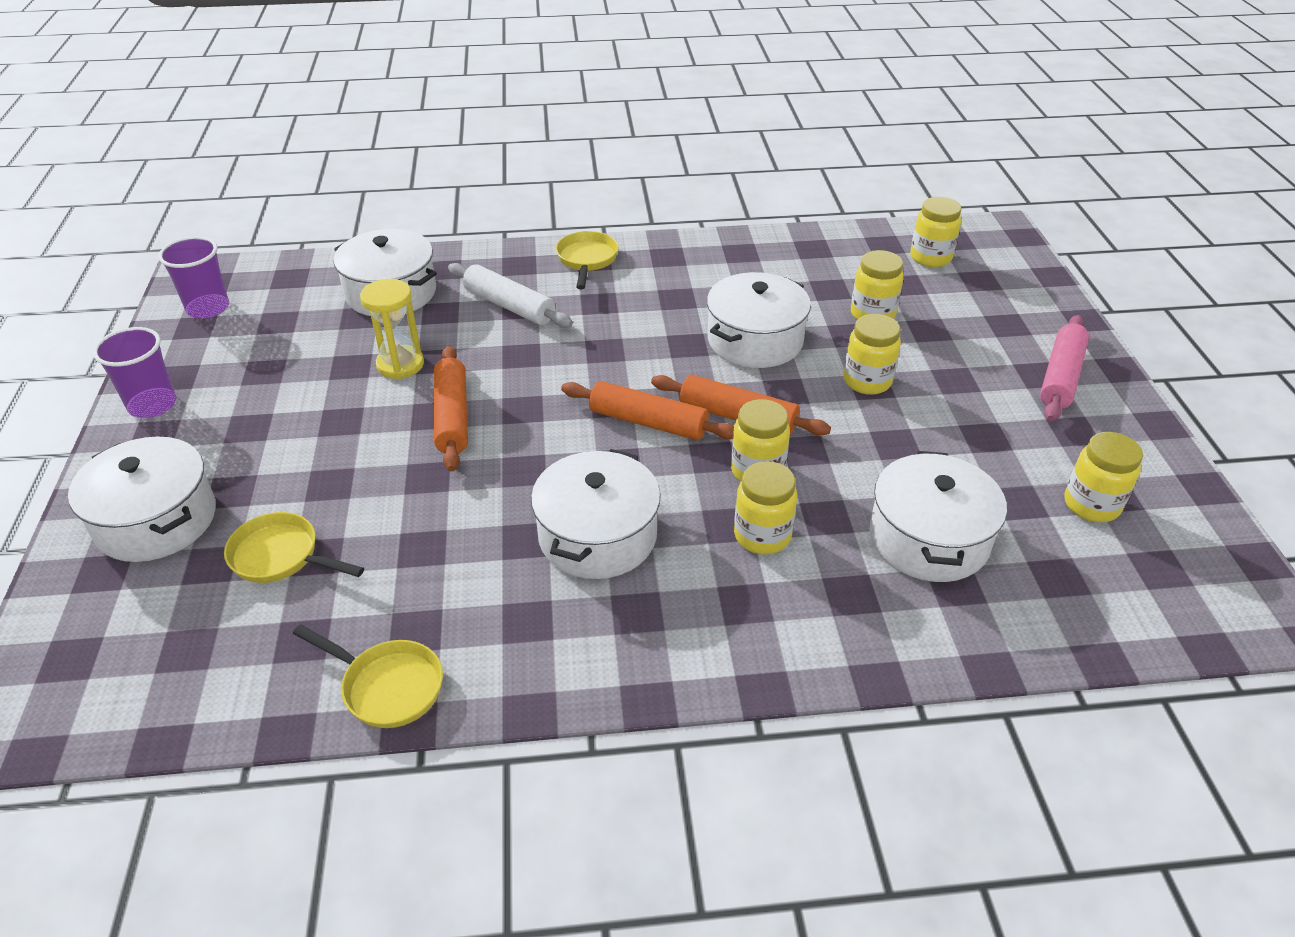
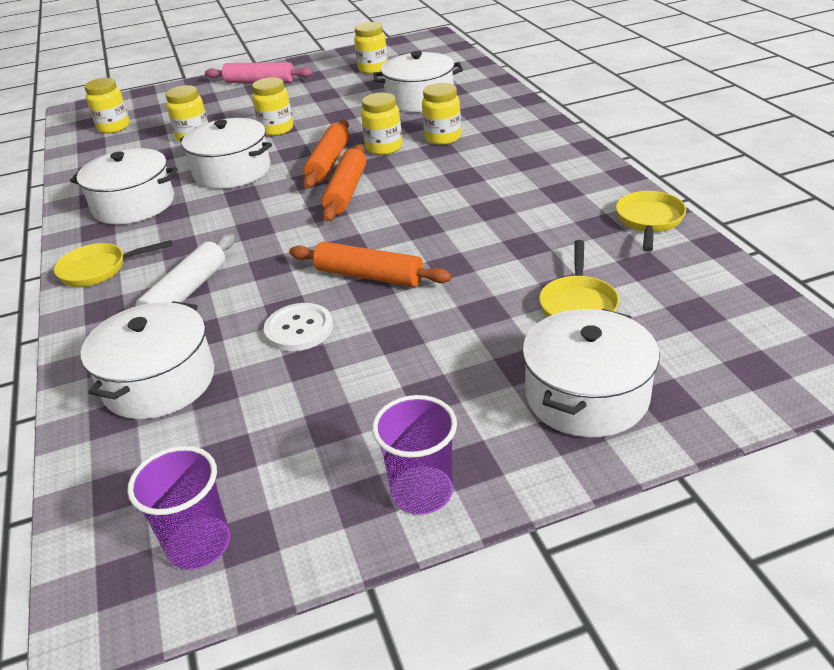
camera: 100 degrees left, 5 degrees down
yellow hourglass [360,279,424,379] -> white button [264,303,333,351]
orange rolling pin [434,346,468,472] -> orange rolling pin turned 45 degrees clockwise [289,241,452,287]
white pot [531,449,661,579] -> white pot moved to [70,148,178,224]

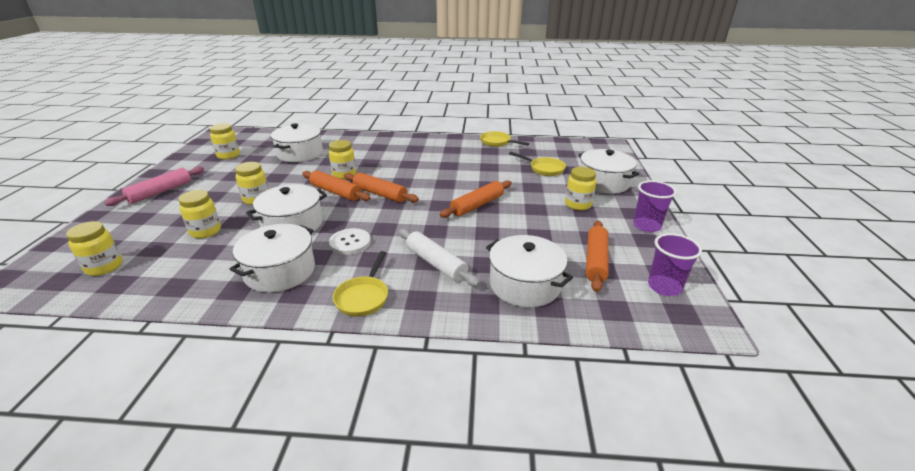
camera: 70 degrees left, 5 degrees down
white button [264,303,333,351] -> white button moved to [329,228,371,255]
yellow jar [422,83,461,145] -> yellow jar moved to [565,167,596,210]
none -> orange rolling pin [586,221,609,292]

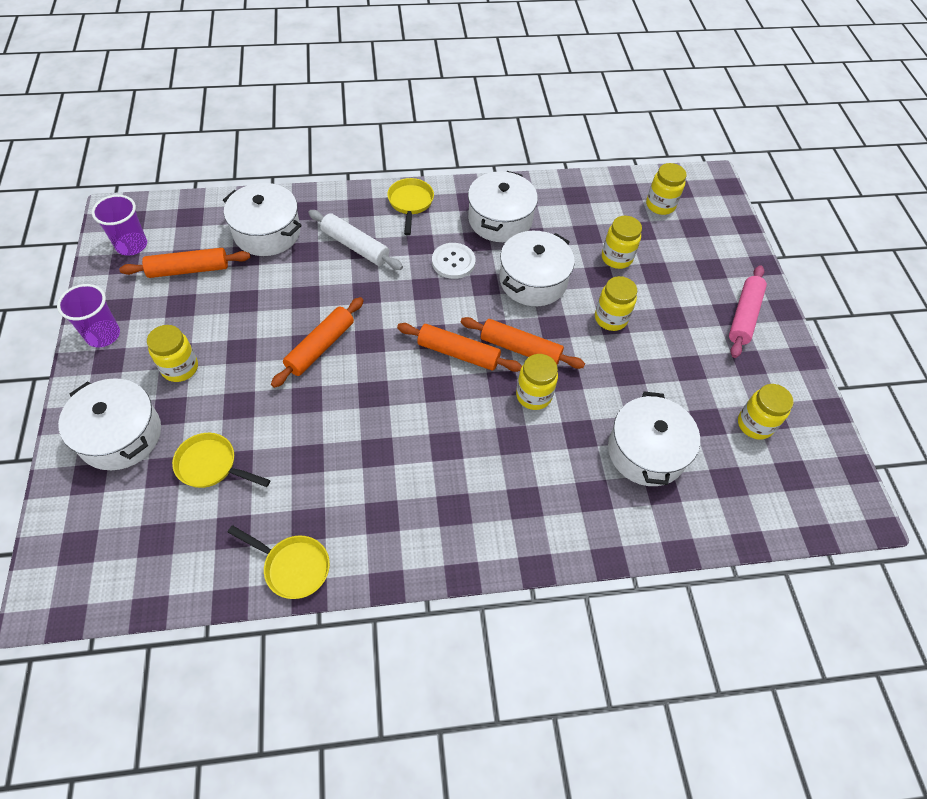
camera: 165 degrees right, 25 degrees up
orange rolling pin [586,221,609,292] -> orange rolling pin turned 75 degrees clockwise [119,248,250,278]

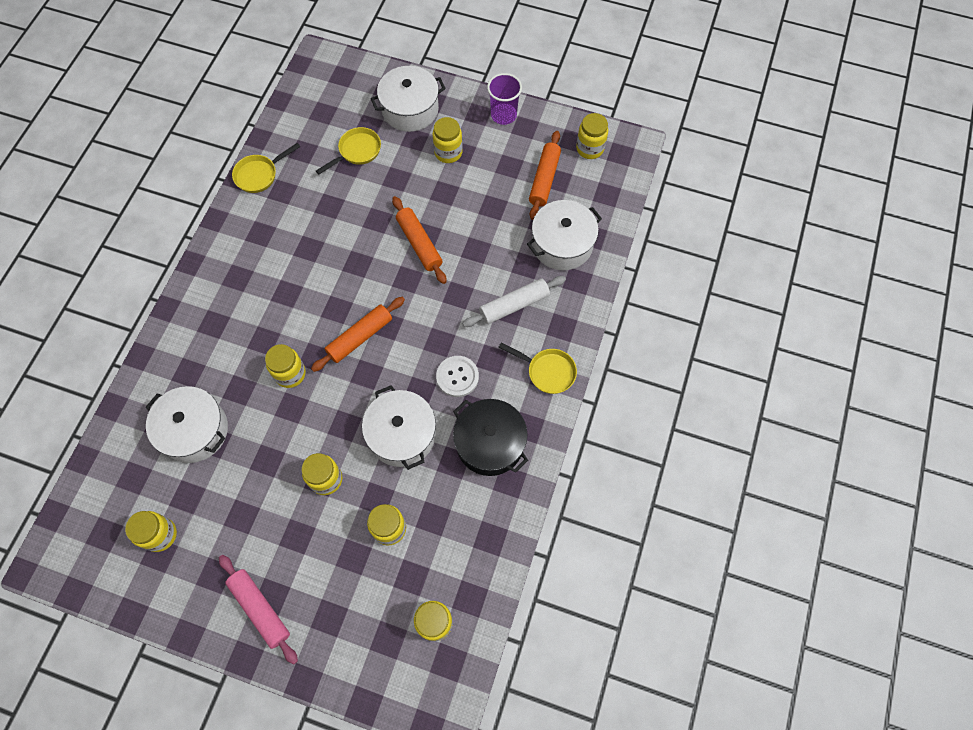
camera: 120 degrees right, 10 degrees up
purple cup [92,195,147,256] -> yellow jar [576,113,608,159]
orange rolling pin [461,317,585,369] -> none
white pot [468,171,538,242] -> black pot [453,399,528,476]

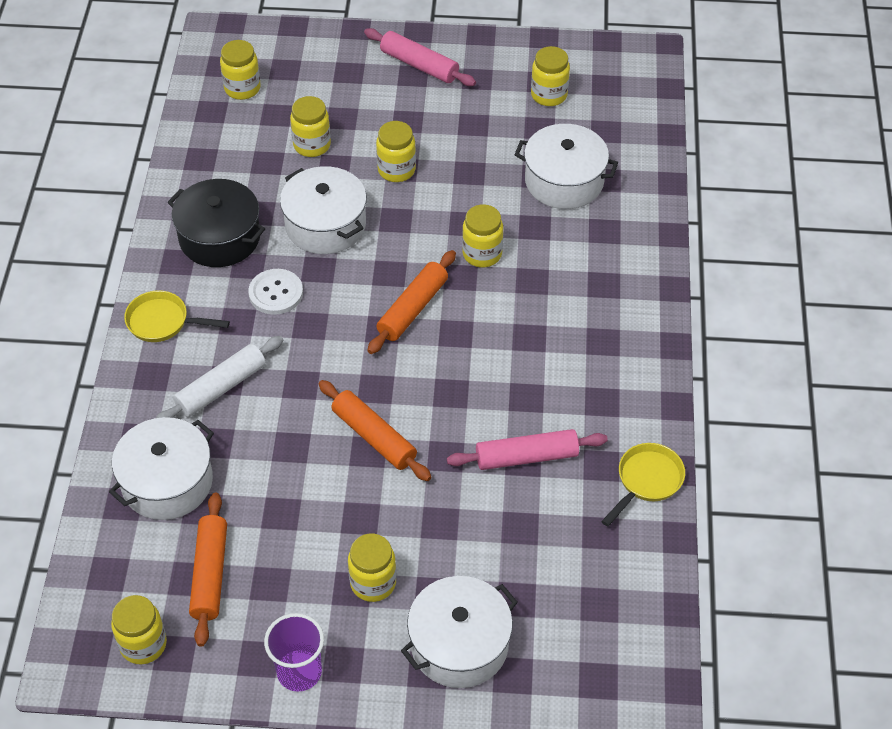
camera: 165 degrees right, 15 degrees down
yellow pan [316,127,381,175] -> none
none -> pink rolling pin [447,429,608,470]

